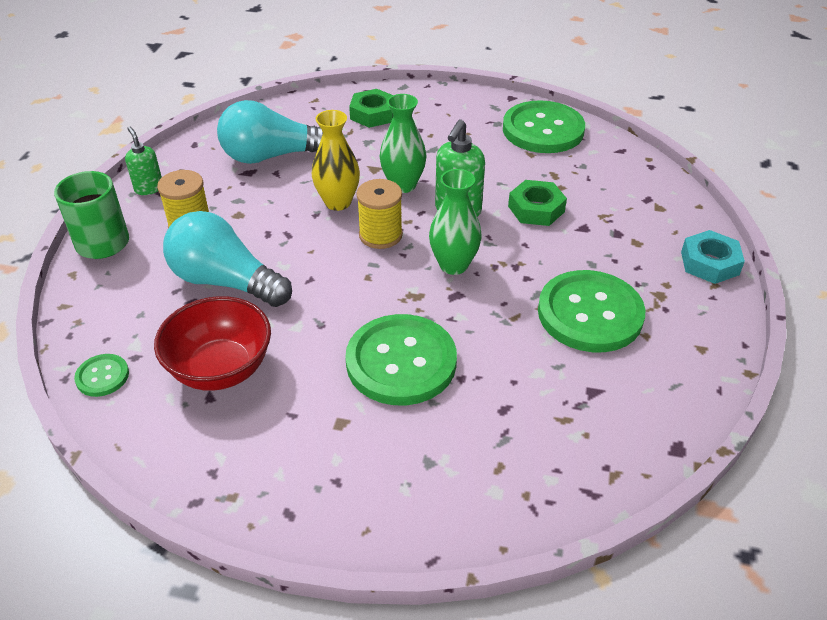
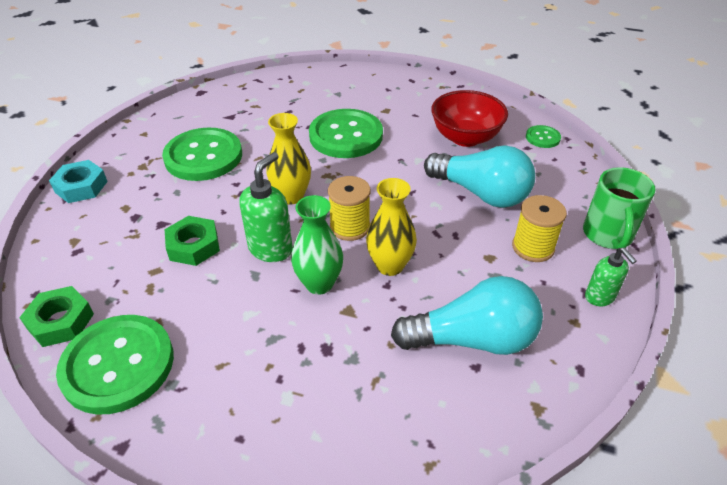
camera: 175 degrees left, 0 degrees up
green nut [349,89,393,128] -> green nut moved to [19,286,94,347]
green vase [429,169,482,275] -> yellow vase [266,113,311,205]

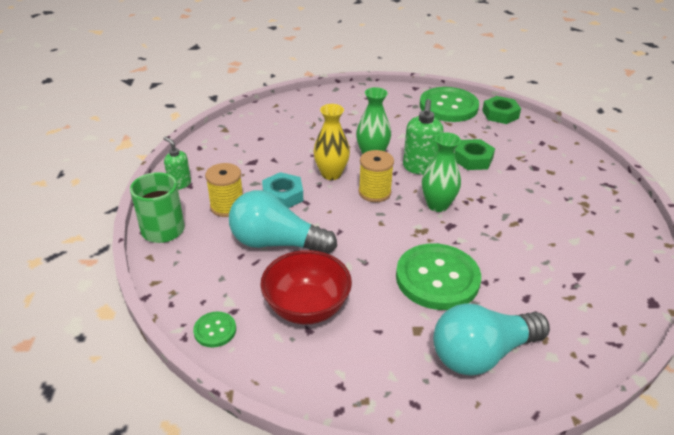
camera: 160 degrees right, 5 degrees down
turquoise nut [49,160,108,203] -> turquoise nut moved to [262,172,303,208]
green button [162,128,242,181] -> none
yellow vase [266,113,311,205] -> green vase [422,132,461,212]
turquoise light bulb [391,276,543,355] -> turquoise light bulb moved to [433,303,550,376]

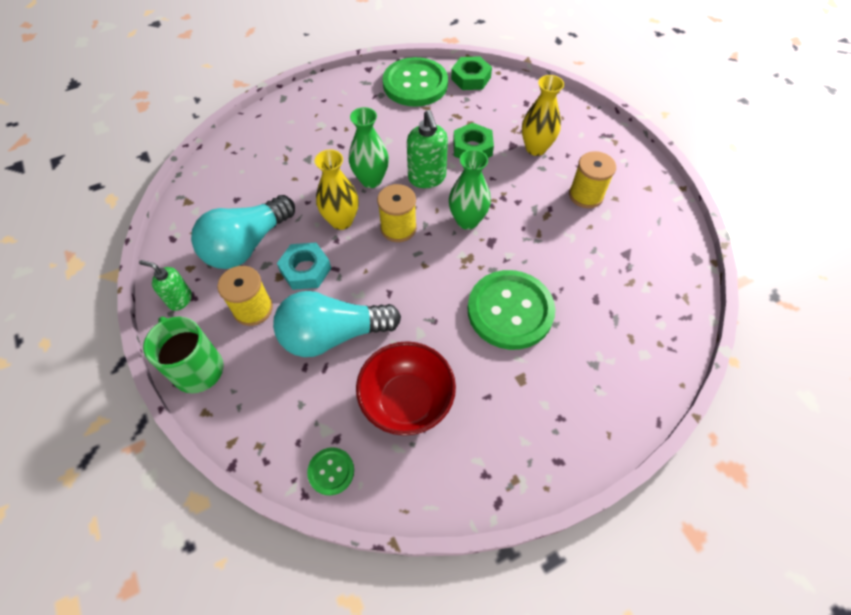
camera: 25 degrees left, 20 degrees up
turquoise light bulb [433,303,550,376] -> turquoise light bulb moved to [191,195,295,269]
none -> yellow vase [522,75,564,156]
none -> yellow spool [569,151,616,208]

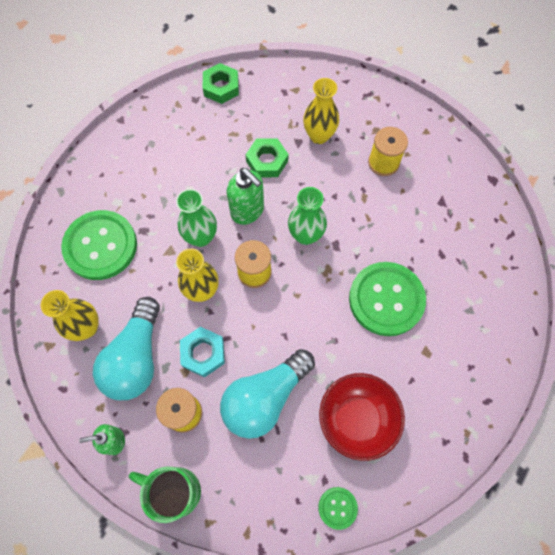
camera: 30 degrees left, 10 degrees up
green button [383,57,448,107] -> green button moved to [61,210,137,280]
none -> yellow vase [41,290,99,341]

